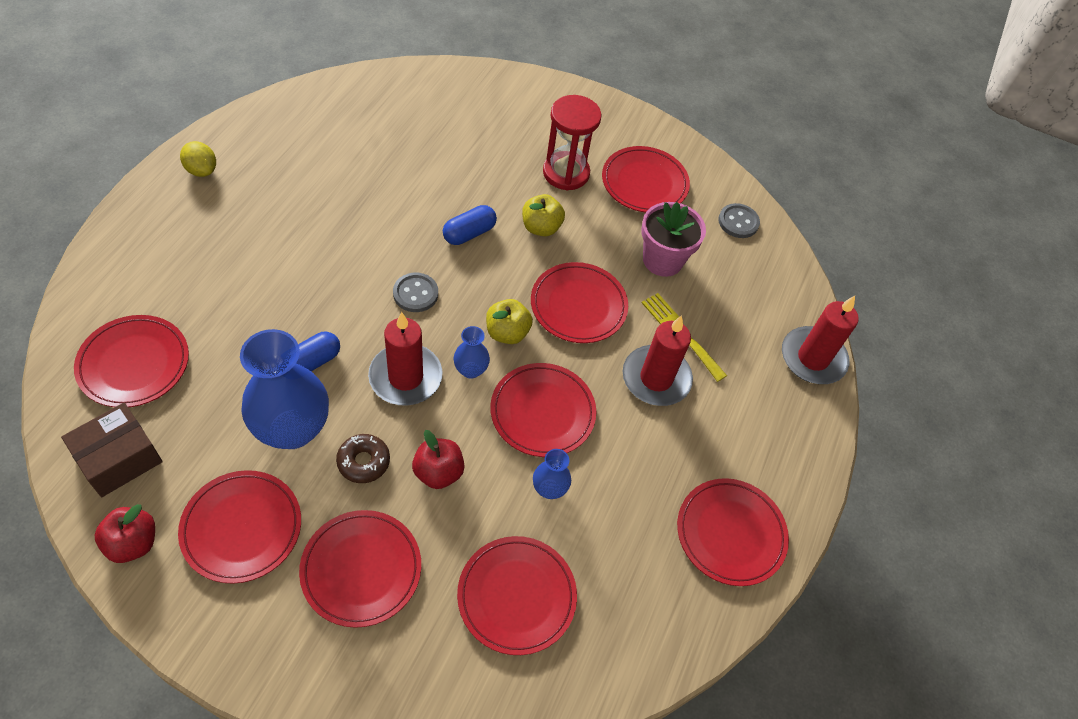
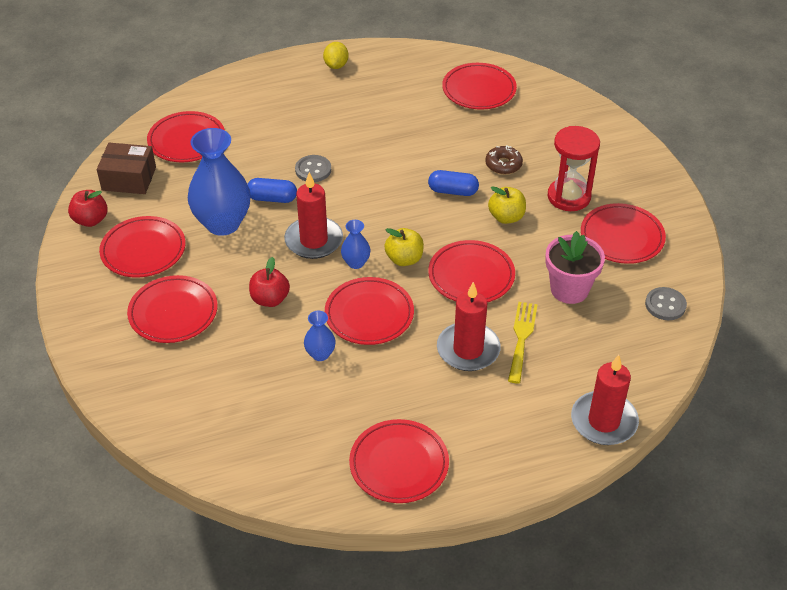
camera: 55 degrees right, 10 degrees down
brown donut [336,434,390,483] -> brown donut moved to [485,145,523,174]
grey button [393,273,438,312] -> grey button moved to [295,155,331,182]
red plate [457,536,577,655] -> red plate moved to [442,63,517,109]

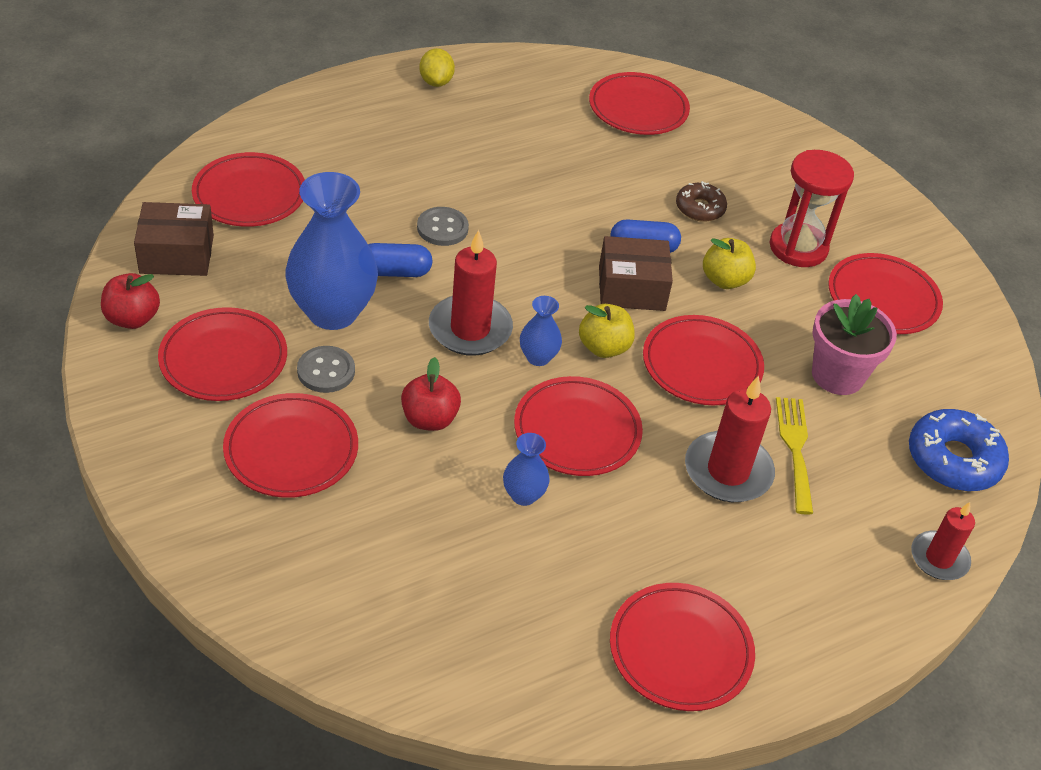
camera: 15 degrees left, 0 degrees up
red candle [571,355,639,445] -> red candle [911,502,975,580], size x0.64
grey button [645,287,687,320] -> grey button moved to [297,346,355,393]
none -> brown box [599,236,673,311]
none -> blue donut [909,409,1009,491]

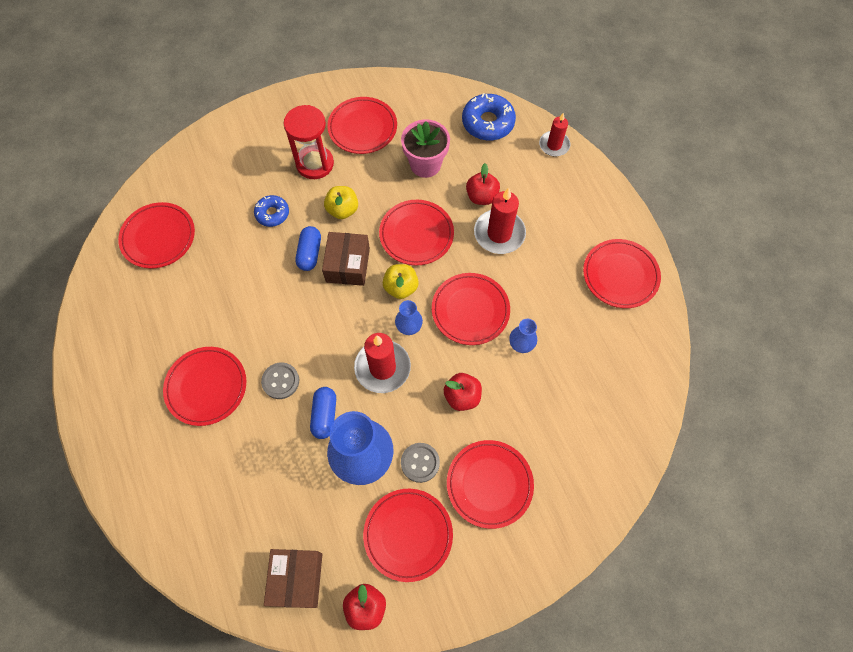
camera: 80 degrees left, 20 degrees up
red plate [192,152,305,227] -> red plate moved to [163,347,246,426]
yellow lemon [419,48,455,87] -> none
brown donut [676,181,727,222] -> blue donut [254,195,289,227]
yellow fork [776,397,813,515] -> red apple [466,163,500,205]

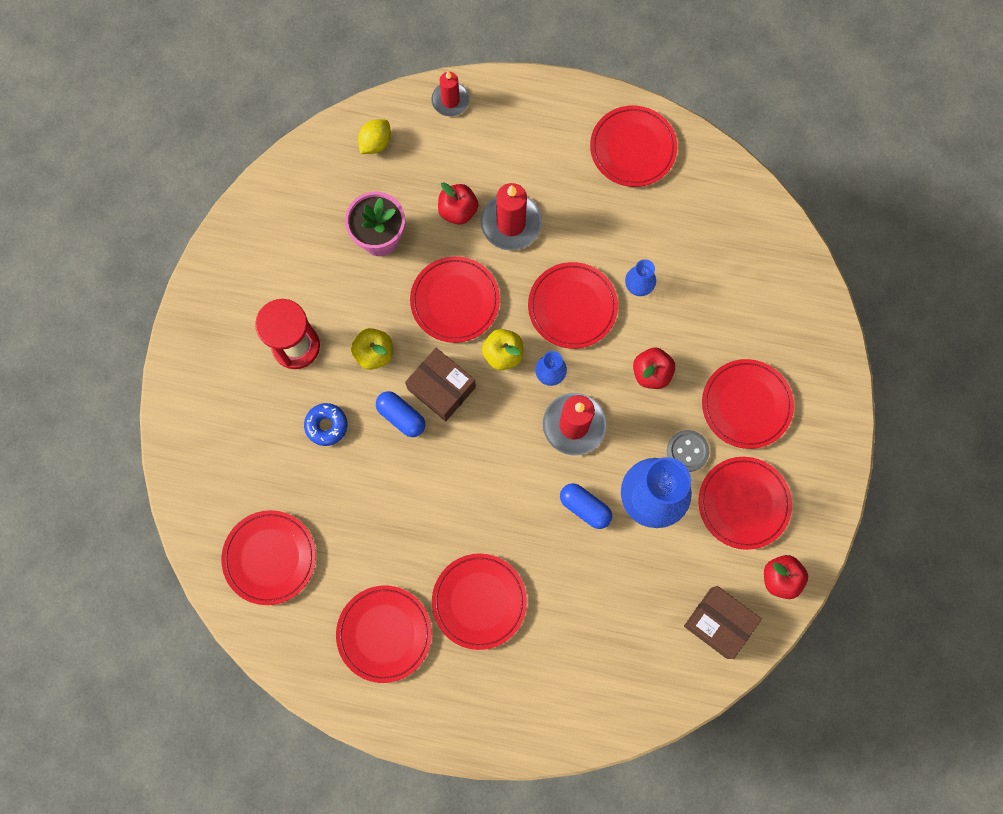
camera: 55 degrees left, 10 degrees up
grey button [261,362,299,399] -> none
red plate [327,97,397,154] -> red plate moved to [336,586,432,683]
blue donut [462,93,516,140] -> yellow lemon [358,119,391,154]

